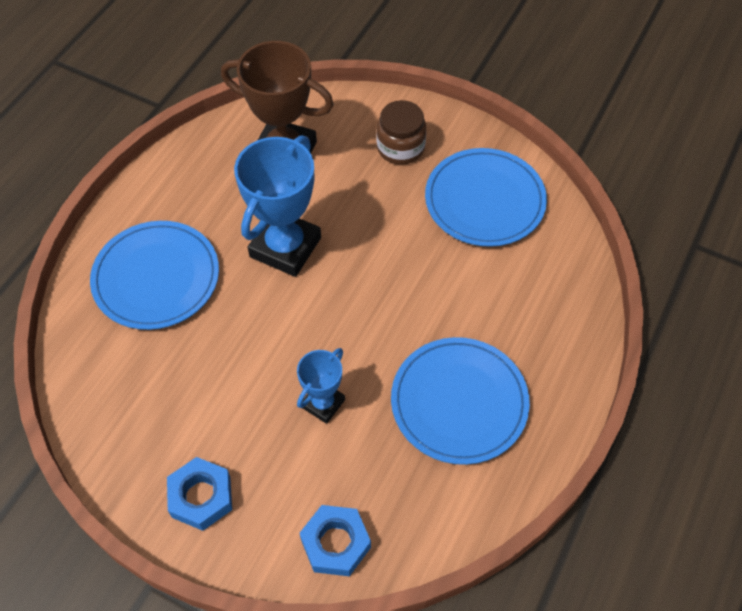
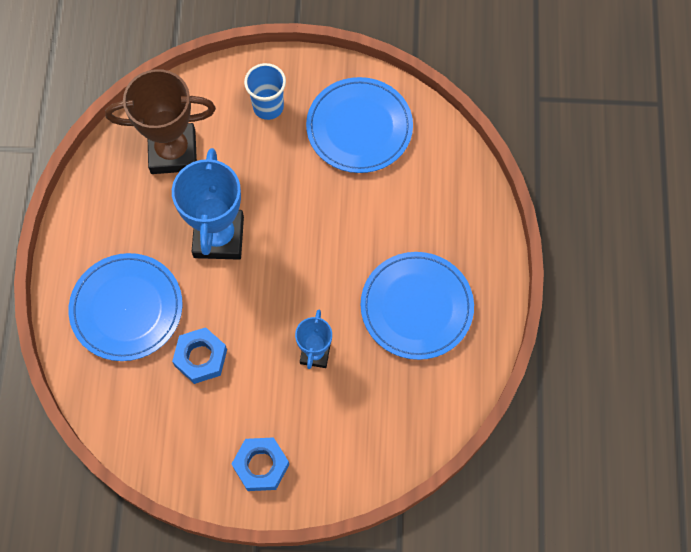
camera: 25 degrees left, 10 degrees up
blue nut [300,505,371,576] -> blue nut moved to [172,327,227,384]
brown jar [377,100,426,165] -> blue cup [244,63,286,120]

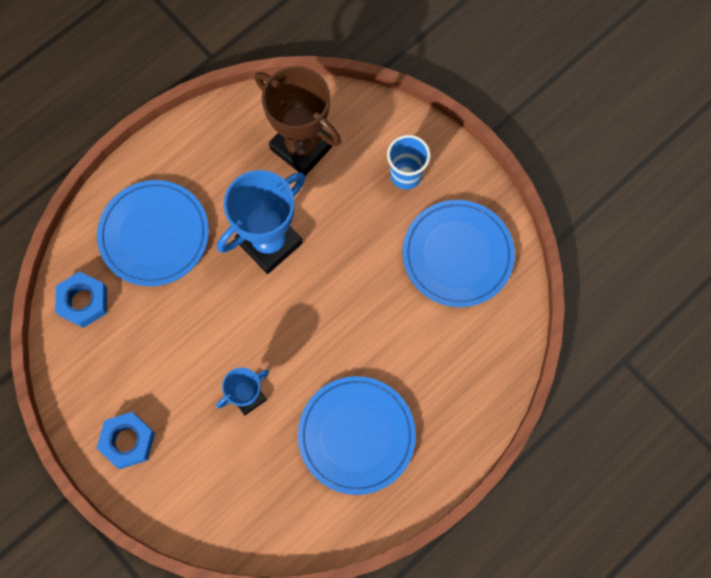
camera: 45 degrees right, 5 degrees up
blue nut [172,327,227,384] -> blue nut moved to [55,271,107,328]

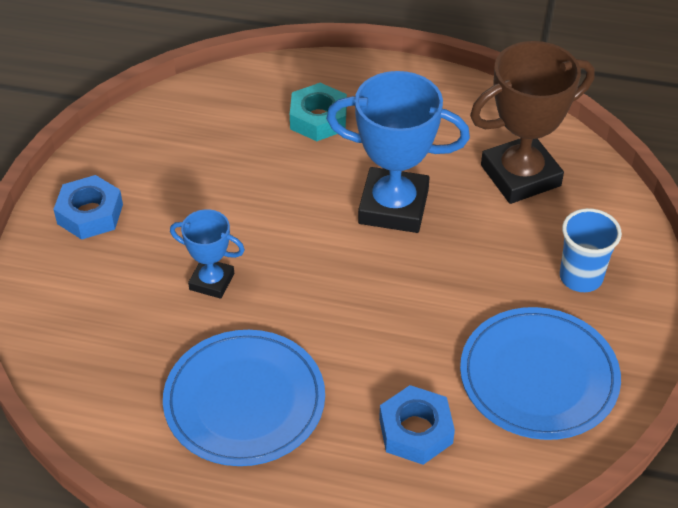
camera: 55 degrees right, 25 degrees down
blue nut [55,271,107,328] -> blue nut moved to [379,385,455,465]
blue plate [97,180,209,286] -> turquoise nut [290,83,347,141]
brown trophy [255,66,341,176] -> brown trophy turned 60 degrees clockwise [470,41,595,204]

